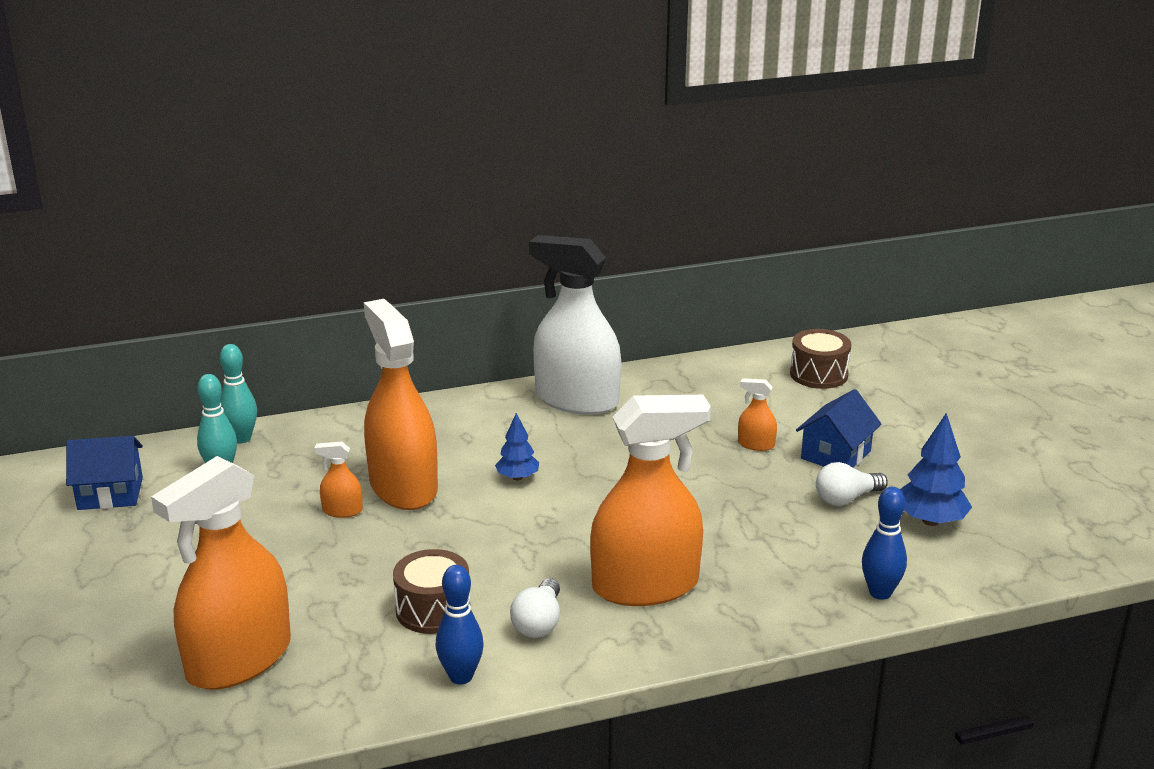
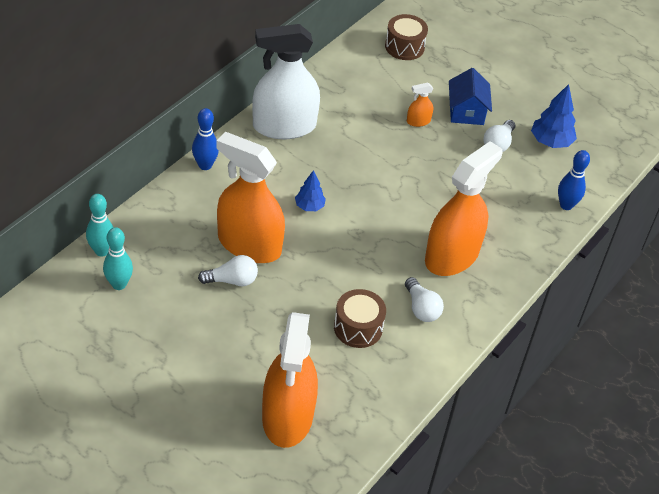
camera: 40 degrees left, 20 degrees up
blue house [66,436,143,510] -> none
orange spray bottle [315,442,363,518] -> white light bulb [198,255,258,286]
blue bowling pin [435,565,484,684] -> blue bowling pin moved to [192,108,219,170]

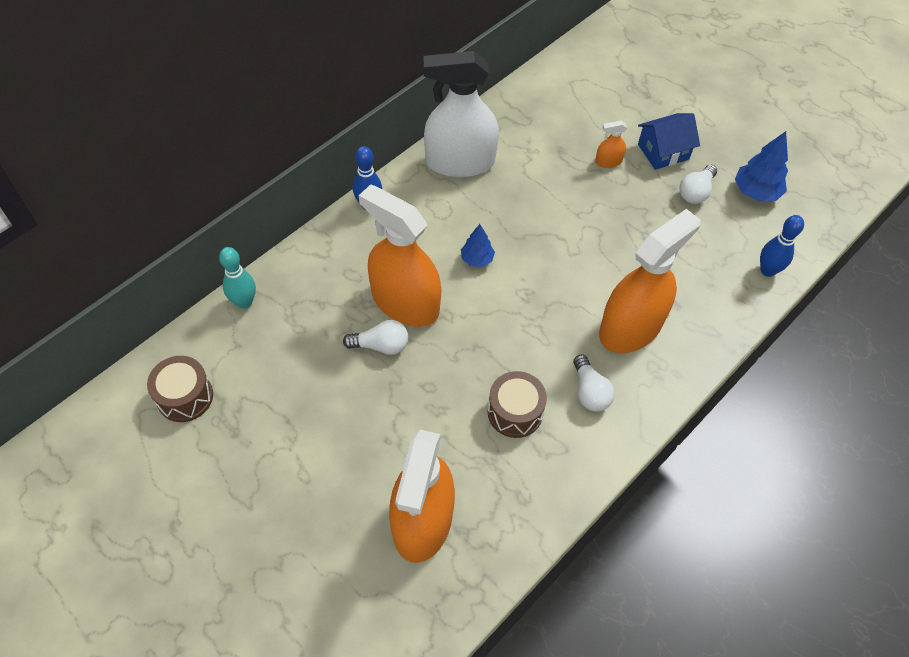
camera: 10 degrees right, 10 degrees up
turquoise bowling pin [103,227,133,290] -> none
brown drum [385,14,428,60] -> brown drum moved to [147,356,213,422]
blue house [449,68,492,125] -> blue house turned 60 degrees clockwise [638,113,700,170]

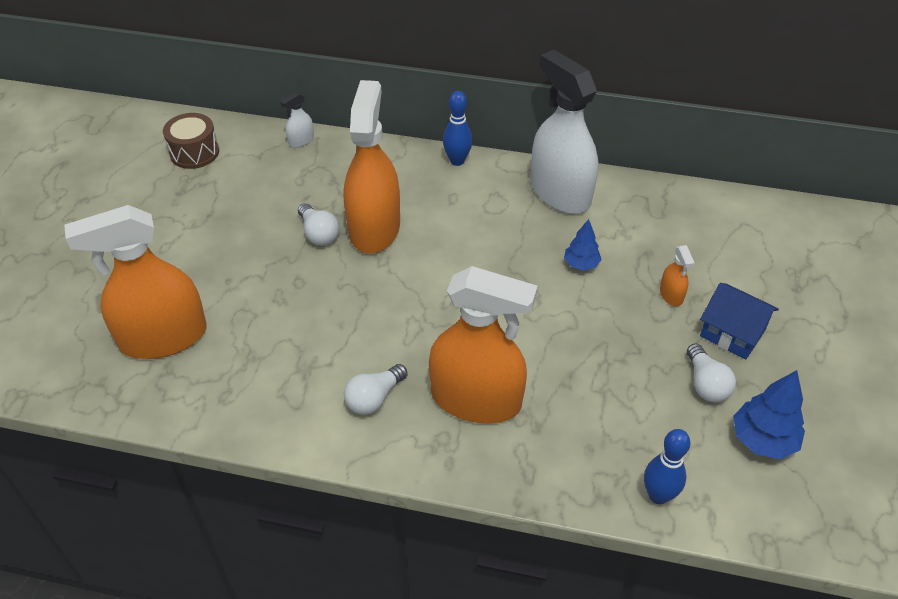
camera: 60 degrees right, 10 degrees down
turquoise bowling pin [219,247,256,309] -> white spray bottle [280,92,314,148]
blue tree [461,224,495,267] -> blue tree moved to [564,219,602,270]
brown drum [488,371,547,438] -> none
orange spray bottle [595,121,627,168] -> orange spray bottle turned 150 degrees counterclockwise [660,245,695,306]
white light bulb [679,165,717,204] -> white light bulb turned 105 degrees counterclockwise [687,343,736,403]

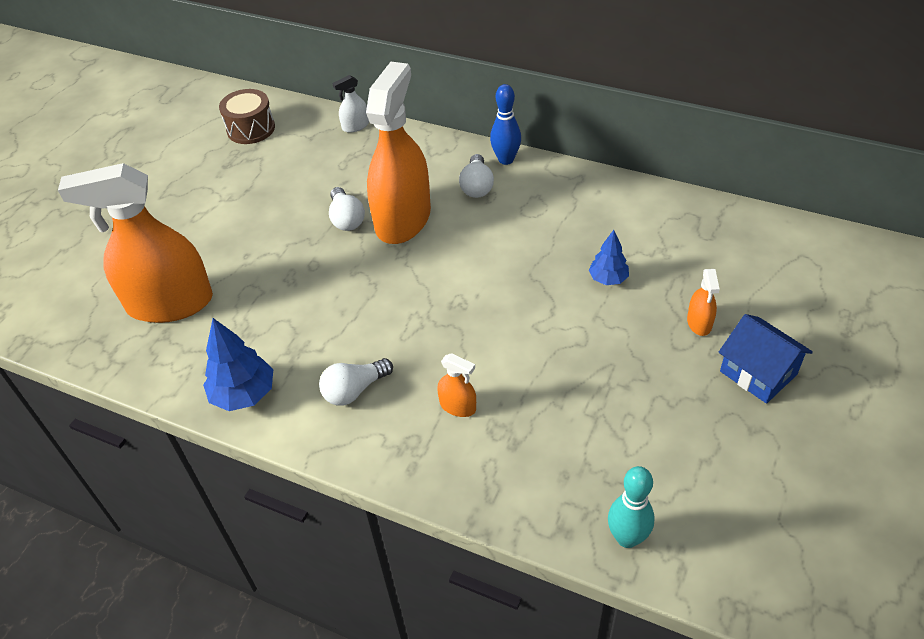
camera: 15 degrees right, 0 degrees up
orange spray bottle [429,266,538,424] -> orange spray bottle [437,353,476,417], size x0.40
white spray bottle [531,50,598,214] -> none
blue bowling pin [644,429,691,504] -> turquoise bowling pin [608,466,655,548]
white light bulb [687,343,736,403] -> white light bulb moved to [459,154,494,198]
blue tree [733,370,805,459] -> blue tree moved to [203,318,273,411]

